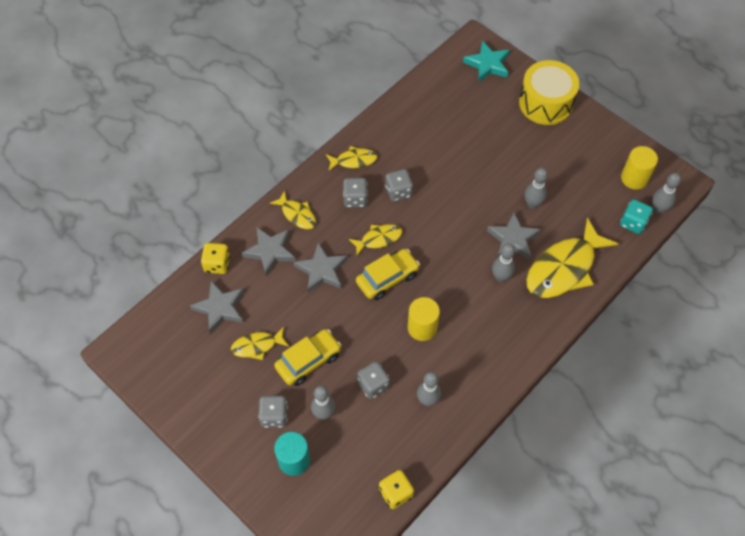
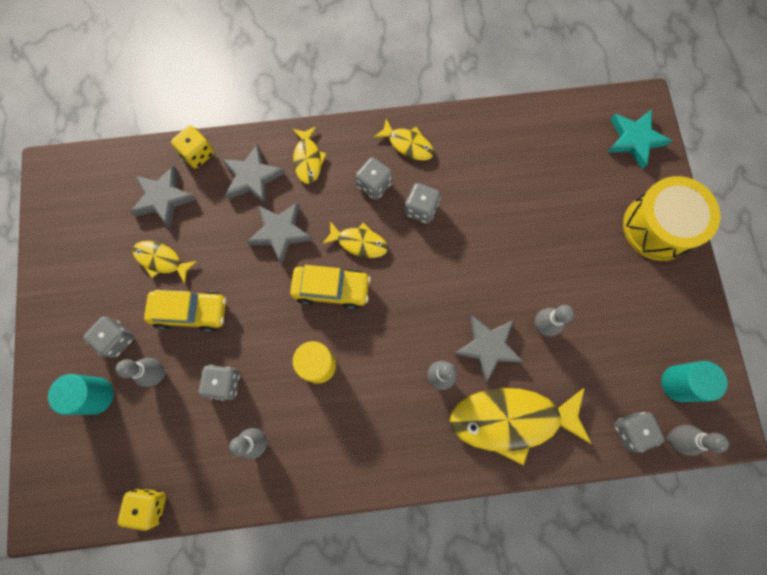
camera: 40 degrees right, 15 degrees up
turquoise dice [620,199,653,234] -> grey dice [614,412,665,452]
yellow cylinder [621,146,658,189] -> turquoise cylinder [661,361,728,402]

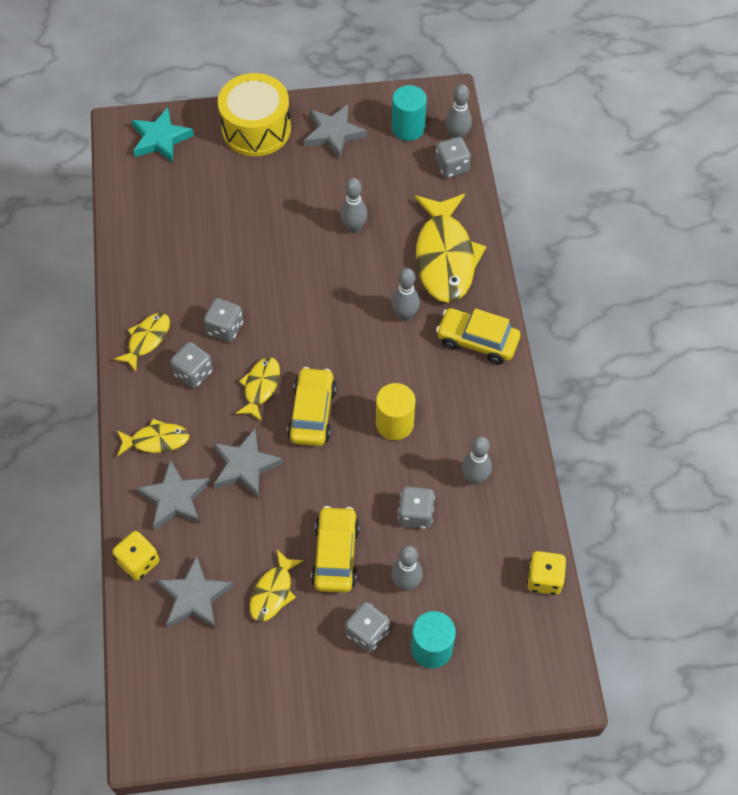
camera: 90 degrees left, 15 degrees down
grey star [454,315,523,383] -> grey star moved to [304,105,367,159]
none -> yellow car [436,308,520,364]

